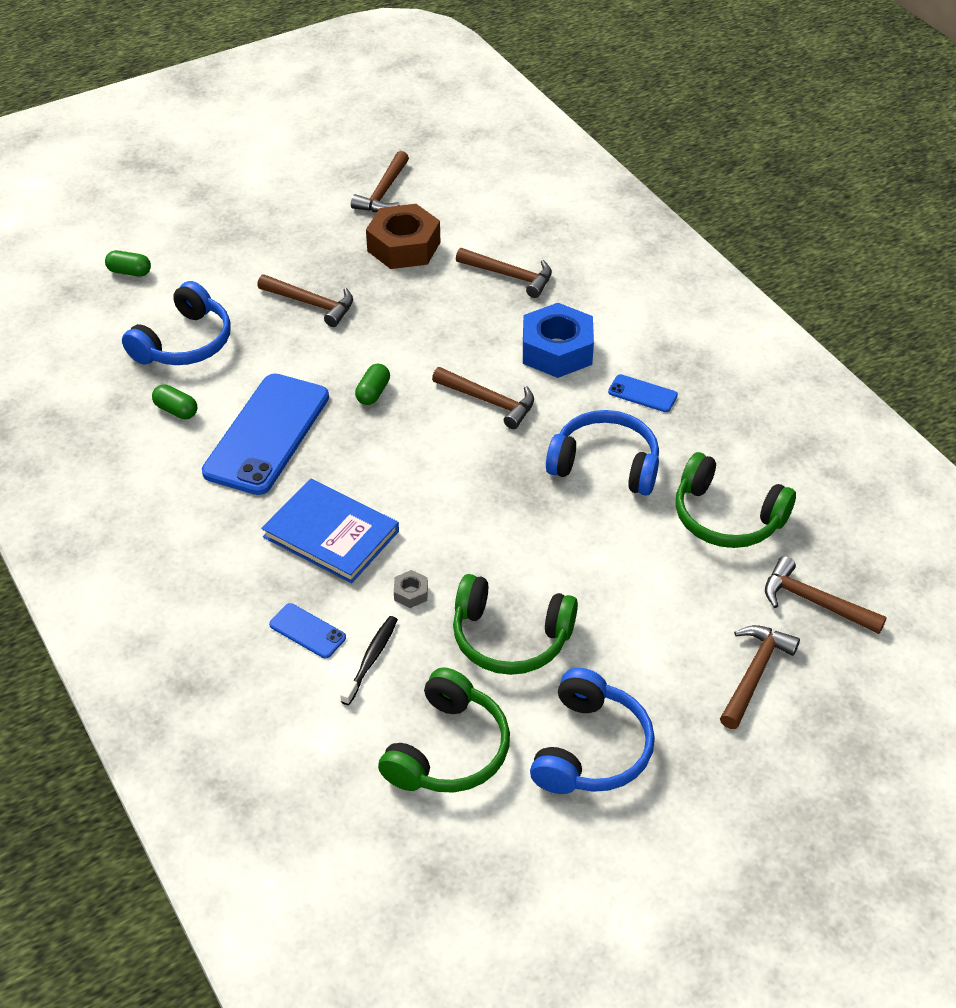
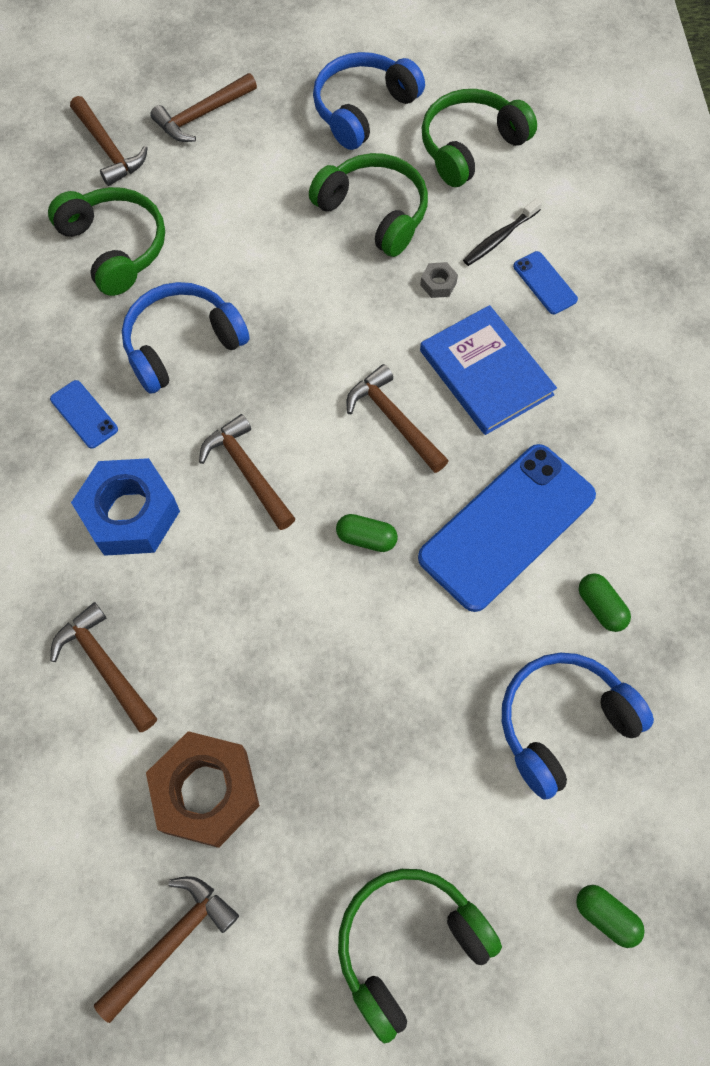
camera: 155 degrees left, 20 degrees up
brown hammer [257,274,353,327] -> brown hammer moved to [347,364,448,473]
green capsule [355,363,390,405] -> green capsule turned 60 degrees clockwise [336,514,398,552]
blue headphones [546,410,659,496] -> blue headphones turned 105 degrees clockwise [122,282,250,394]
none -> green headphones [338,869,502,1044]

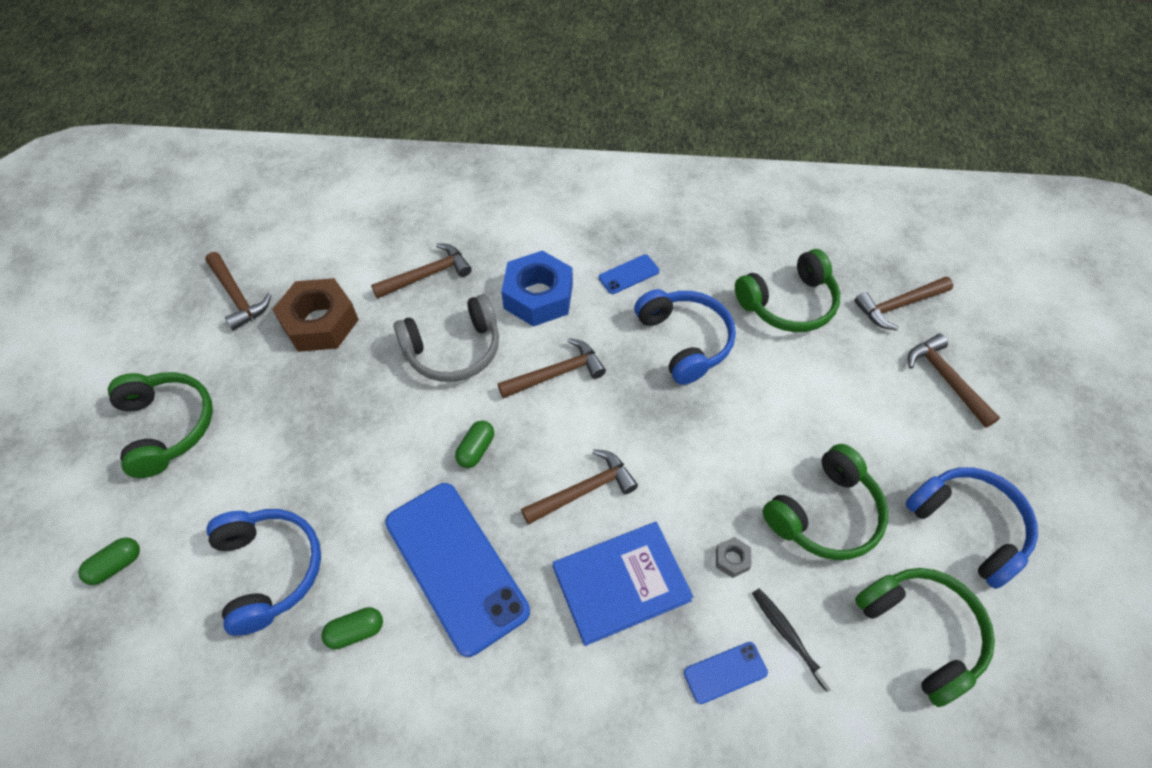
camera: 100 degrees right, 10 degrees down
none -> grey headphones [393,294,499,382]

